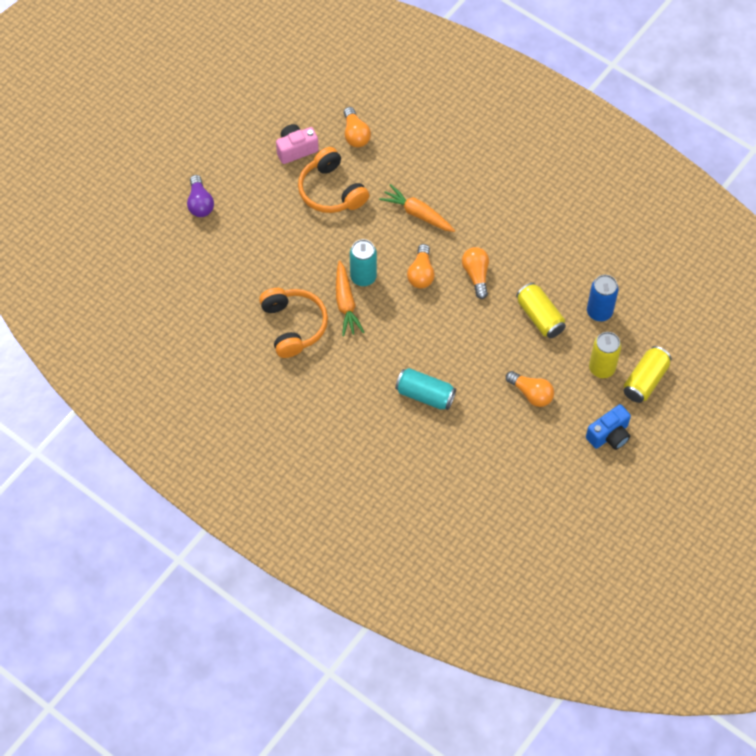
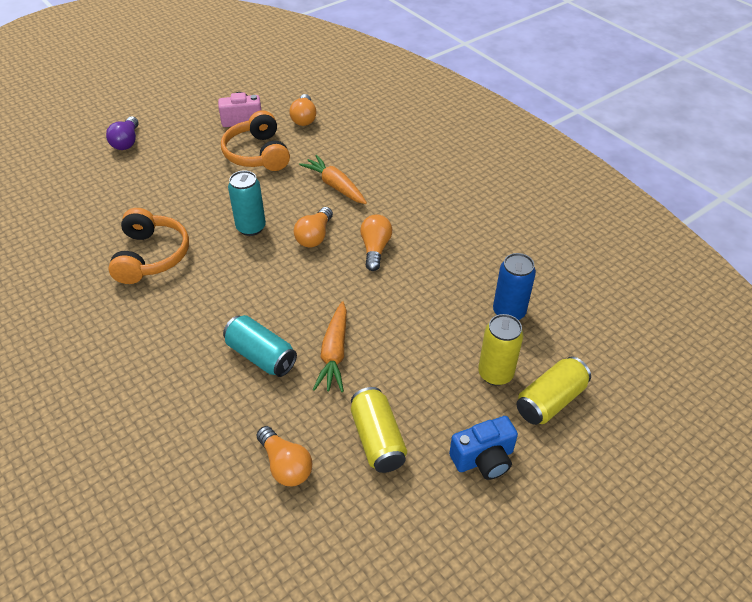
camera: 15 degrees right, 15 degrees down
orange carrot [336,260,364,336] -> orange carrot moved to [313,301,347,392]
orange light bulb [506,371,554,407] -> orange light bulb moved to [256,426,312,486]
yellow can [516,283,566,338] -> yellow can moved to [351,387,407,473]

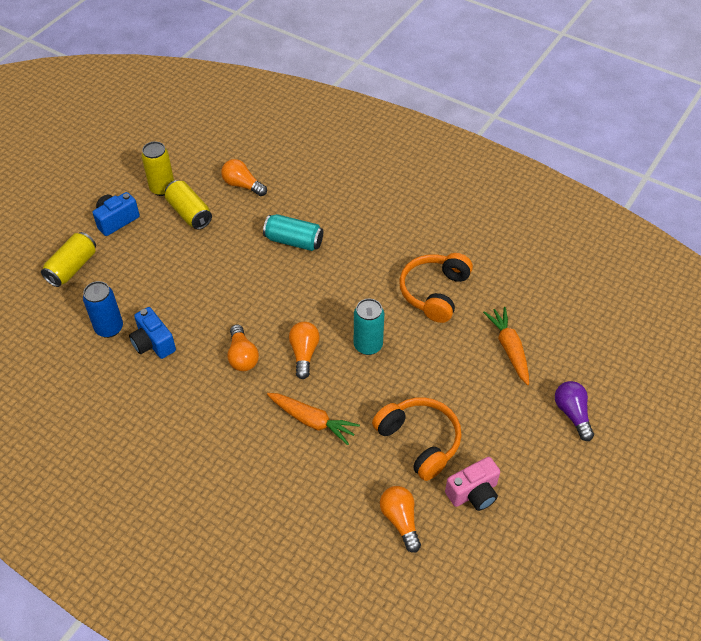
camera: 160 degrees right, 5 degrees up
orange headphones [108,208,189,284] -> orange headphones turned 45 degrees clockwise [399,253,473,323]
orange carrot [313,301,347,392] -> orange carrot moved to [483,307,529,385]
yellow can [478,314,524,386] -> yellow can moved to [141,141,174,196]
none -> blue camera [129,307,176,359]

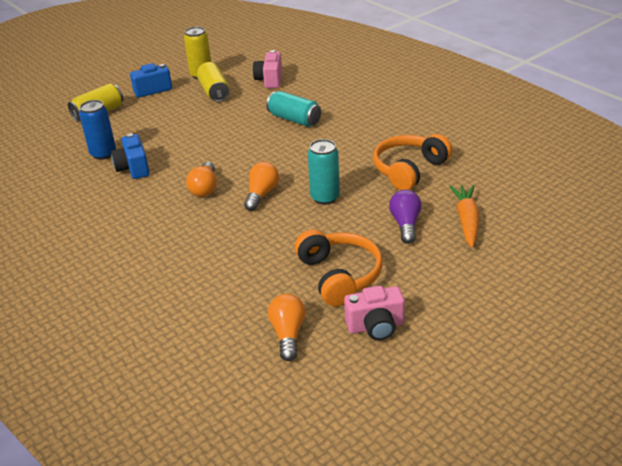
camera: 20 degrees right, 15 degrees down
orange light bulb [221,159,267,196] -> pink camera [253,50,282,88]
orange carrot [267,393,360,445] -> none
purple light bulb [555,381,594,441] -> purple light bulb moved to [389,190,422,244]

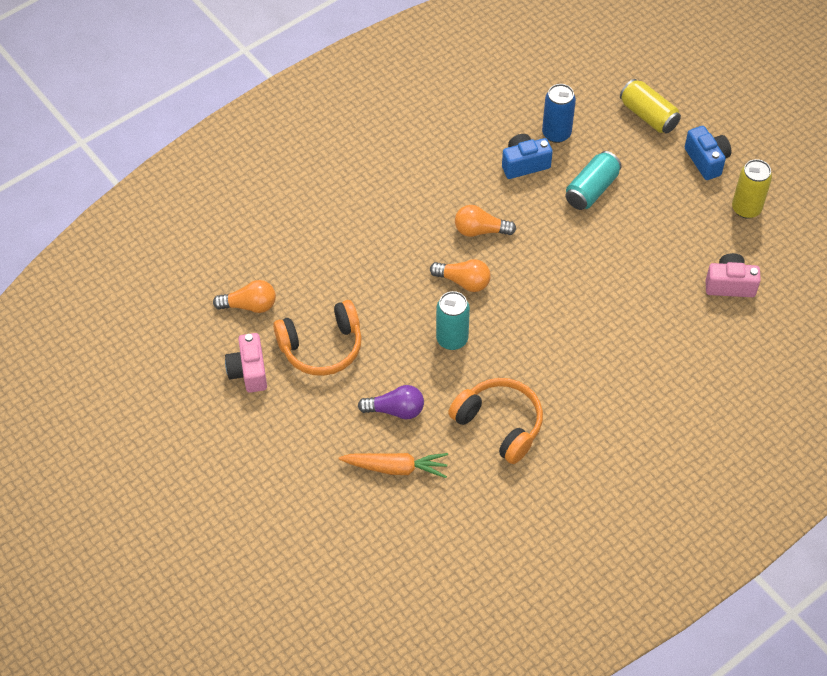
camera: 90 degrees right, 20 degrees up
yellow can [197,62,230,102] -> none
turquoise can [266,91,321,127] -> turquoise can moved to [565,151,622,210]

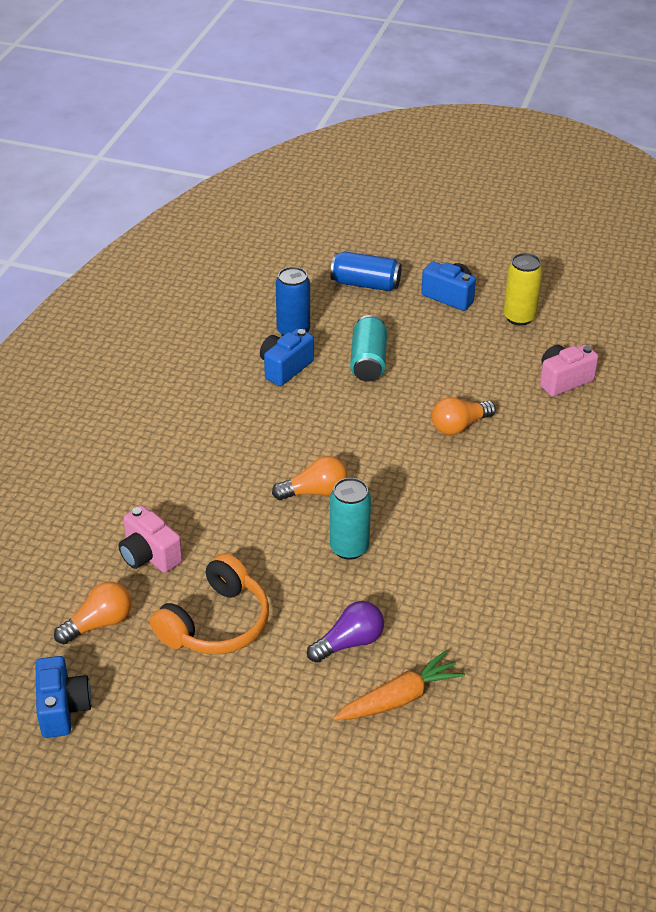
camera: 35 degrees left, 15 degrees down
pink camera [225,333,267,393] -> pink camera moved to [119,505,183,573]
orange headphones [448,378,543,464] -> none
orange light bulb [455,205,516,237] -> orange light bulb moved to [432,397,496,435]
yellow can [620,79,681,133] -> blue can [330,251,402,291]
none -> blue camera [36,656,92,738]

